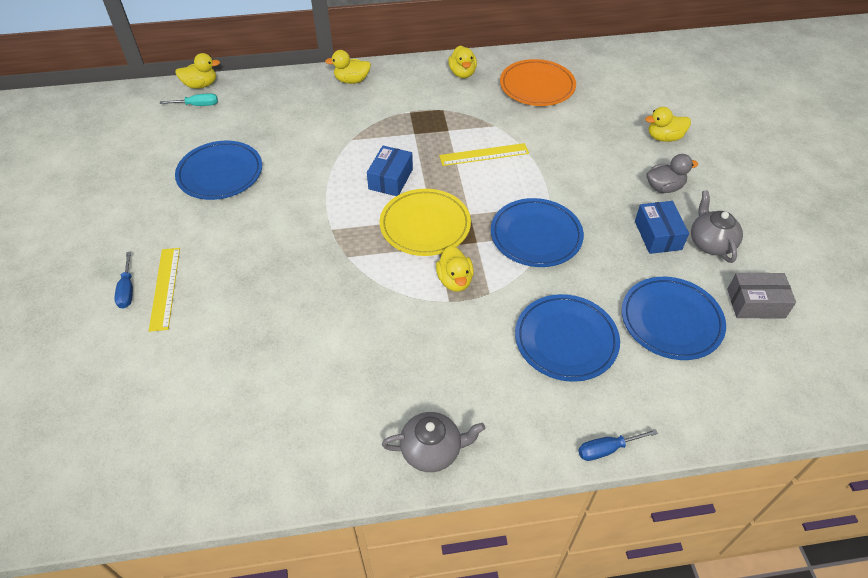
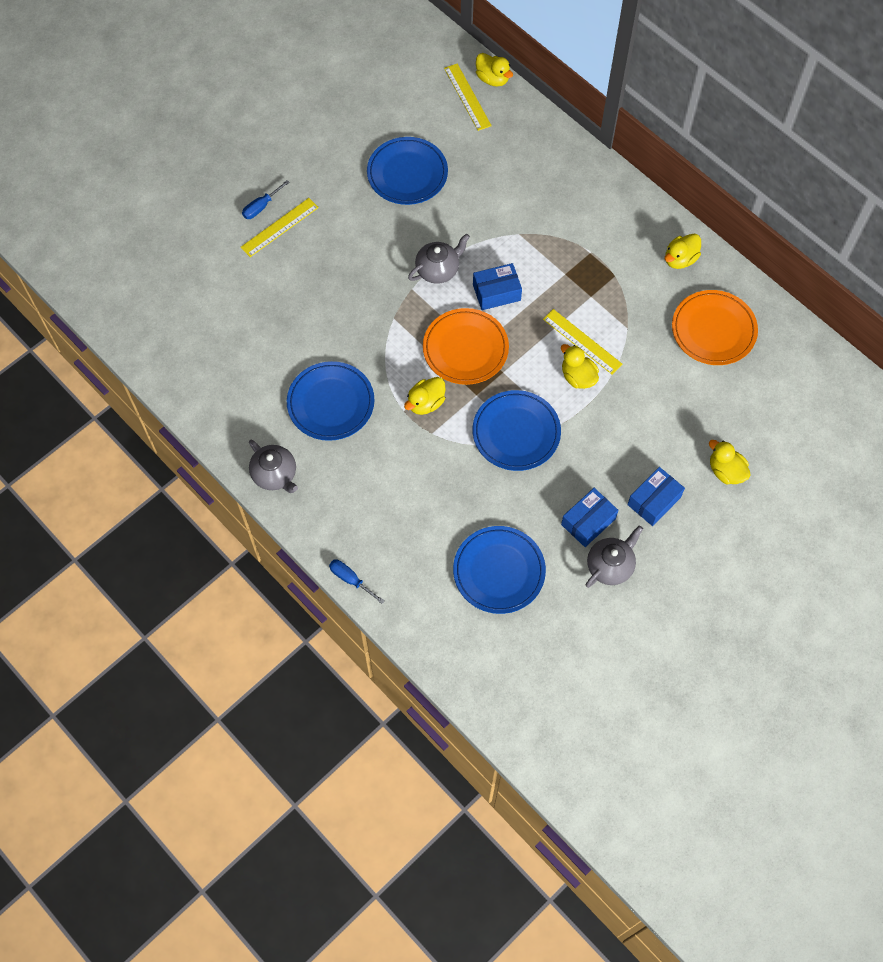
camera: 55 degrees right, 15 degrees up
turquoise screwdriver [160,93,218,106] -> yellow ruler [444,63,492,131]
yellow duck [325,50,371,84] -> yellow duck moved to [561,344,599,389]
yellow plate [380,189,471,256] -> orange plate [423,308,509,385]
blue plate [515,294,620,382] -> blue plate moved to [287,361,375,441]
grey duck [647,154,698,193] -> blue box [627,467,685,526]
grey box [727,273,796,319] -> none
none -> grey teapot [408,234,470,284]

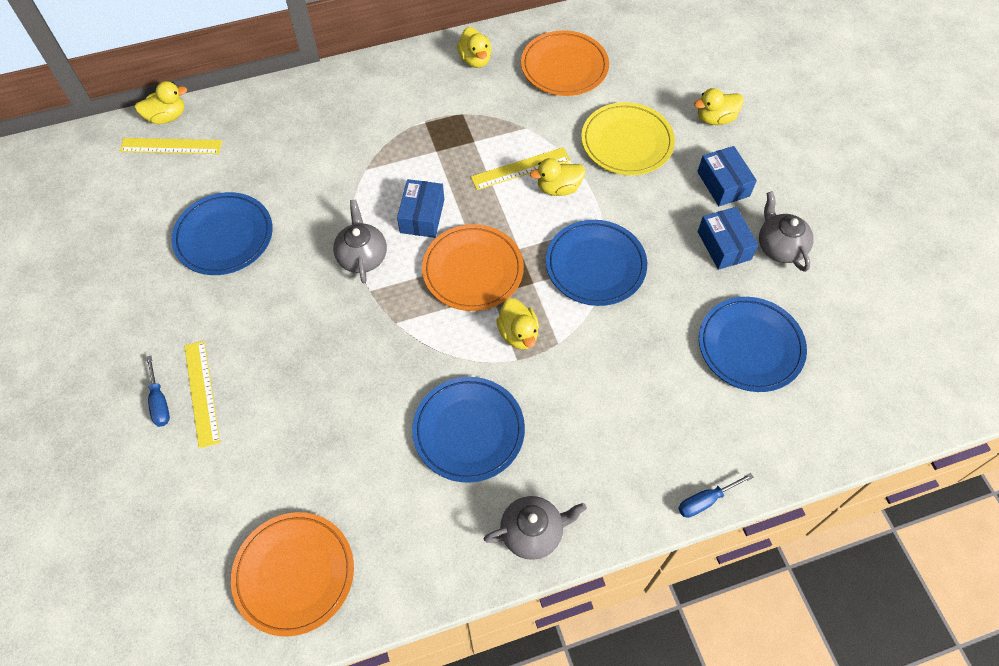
camera: 65 degrees left, 5 degrees down
none -> orange plate [231,512,354,637]
none -> yellow plate [581,102,675,175]

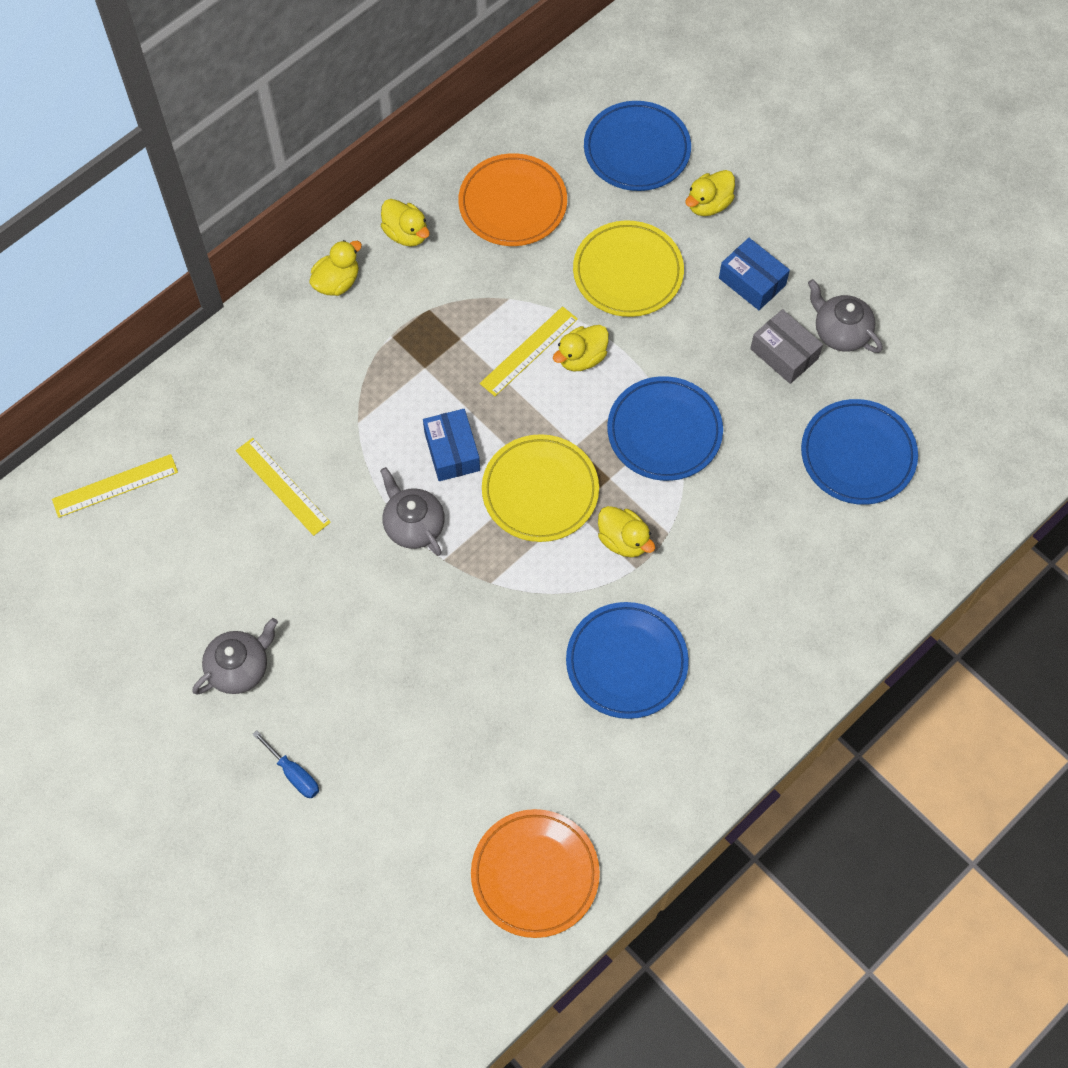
camera: 25 degrees left, 5 degrees up
yellow duck [135,81,187,124] -> yellow duck moved to [309,240,362,296]
blue plate [172,192,273,275] -> blue plate moved to [584,101,691,191]
yellow ruler [184,341,220,449] -> yellow ruler moved to [236,438,331,536]
orange plate [422,224,524,311] -> yellow plate [482,434,599,542]
grey teapot [484,496,587,560] -> grey teapot moved to [192,618,278,695]
blue screwdriver [678,473,753,518] -> none
blue box [698,207,758,270] -> grey box [750,309,823,384]

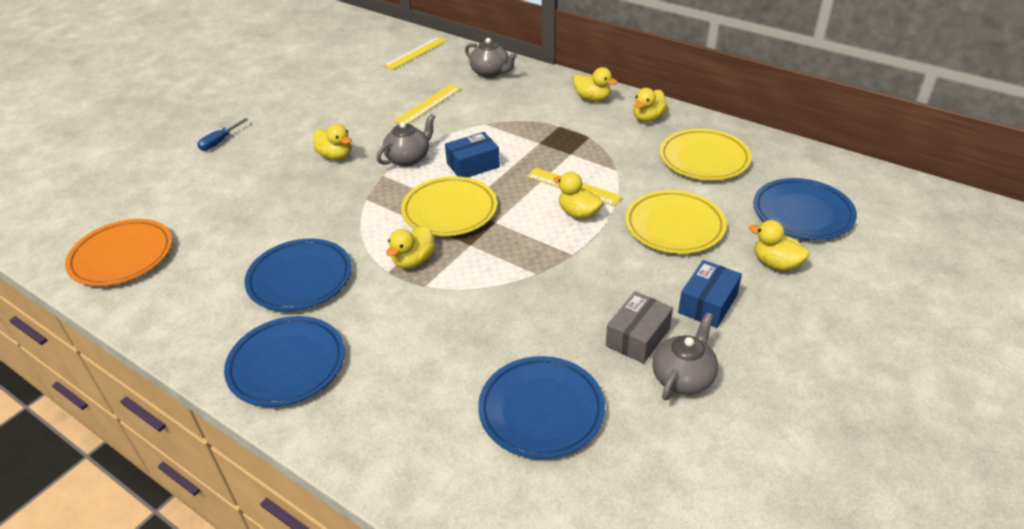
camera: 80 degrees right, 25 degrees down
yellow ruler [52,454,178,518] -> yellow ruler turned 75 degrees clockwise [383,37,447,70]
grey teapot [192,618,278,695] -> grey teapot moved to [465,38,517,78]
orange plate [458,153,567,246] -> yellow plate [660,129,752,180]
blue plate [607,376,723,481] -> blue plate moved to [224,316,345,407]
none -> yellow duck [313,124,352,160]

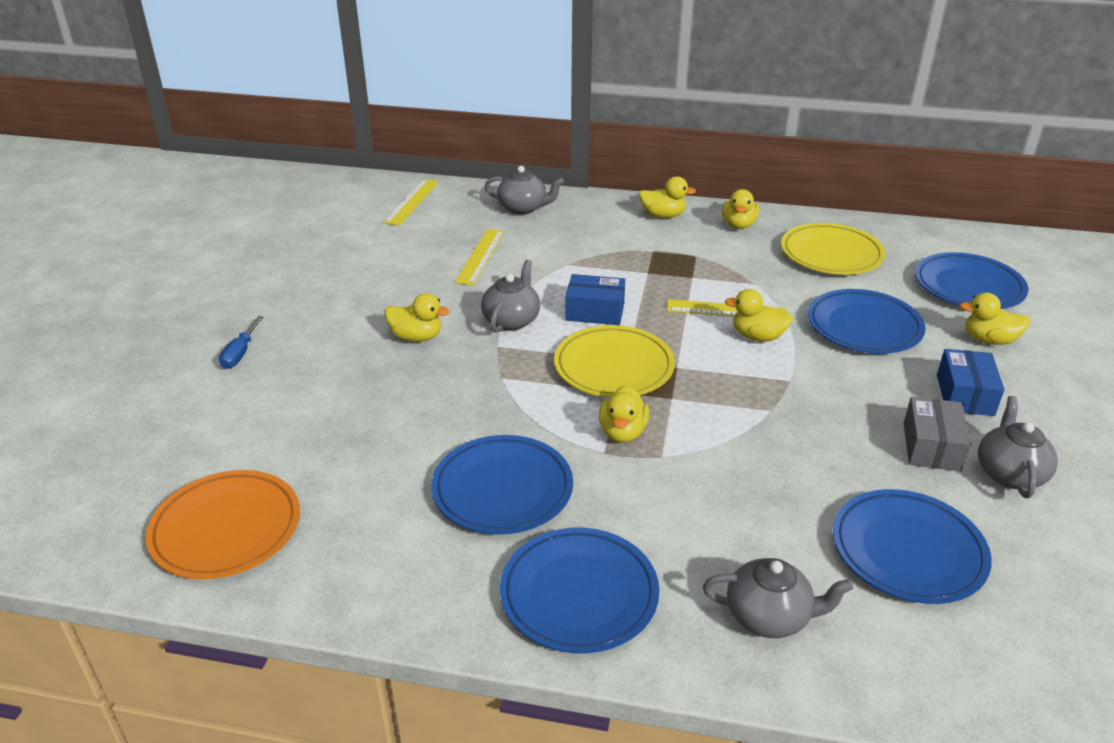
camera: 25 degrees left, 5 degrees down
blue box [445,132,500,178] -> blue box turned 60 degrees clockwise [565,274,625,325]
yellow plate [625,190,727,254] -> blue plate [808,289,926,354]
none -> grey teapot [703,558,853,638]

